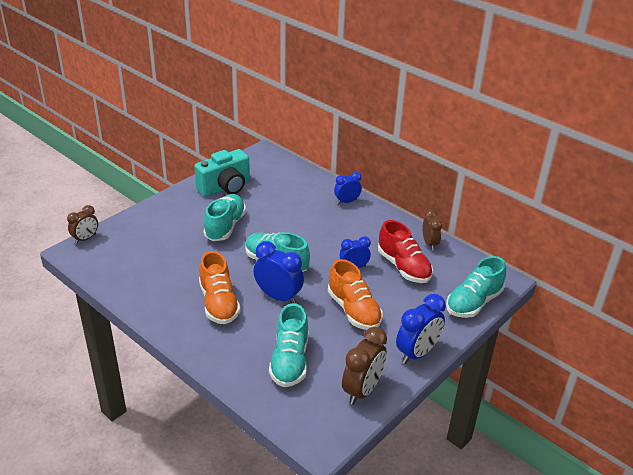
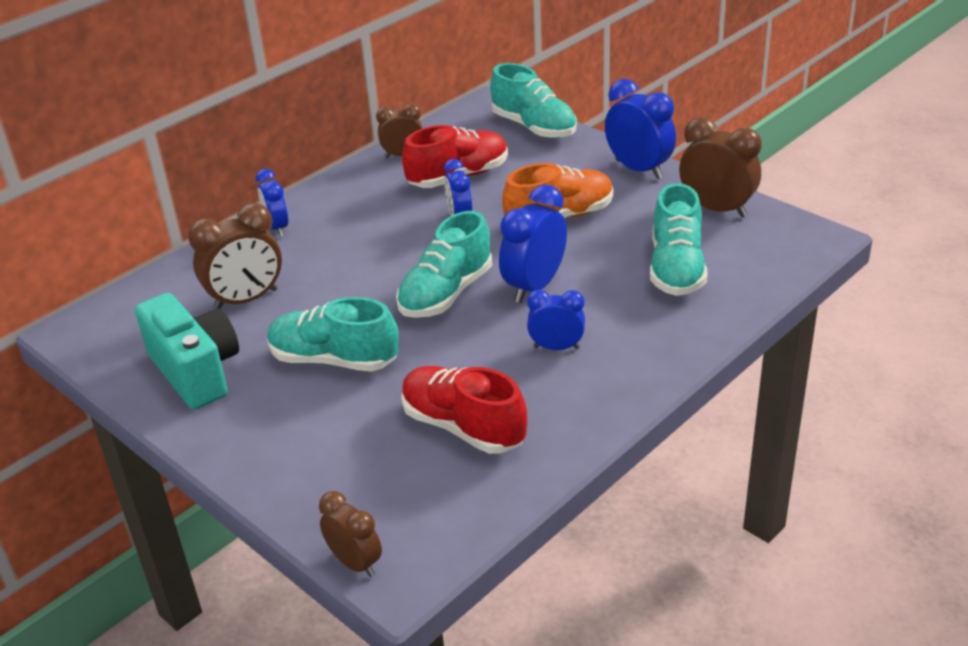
camera: 85 degrees left, 0 degrees up
orange shoe [199,251,241,324] -> blue clock [527,289,585,350]
turquoise shoe [269,303,308,387] -> turquoise shoe turned 90 degrees clockwise [650,183,707,296]
none -> brown clock [188,203,282,309]
none -> red shoe [401,366,527,454]

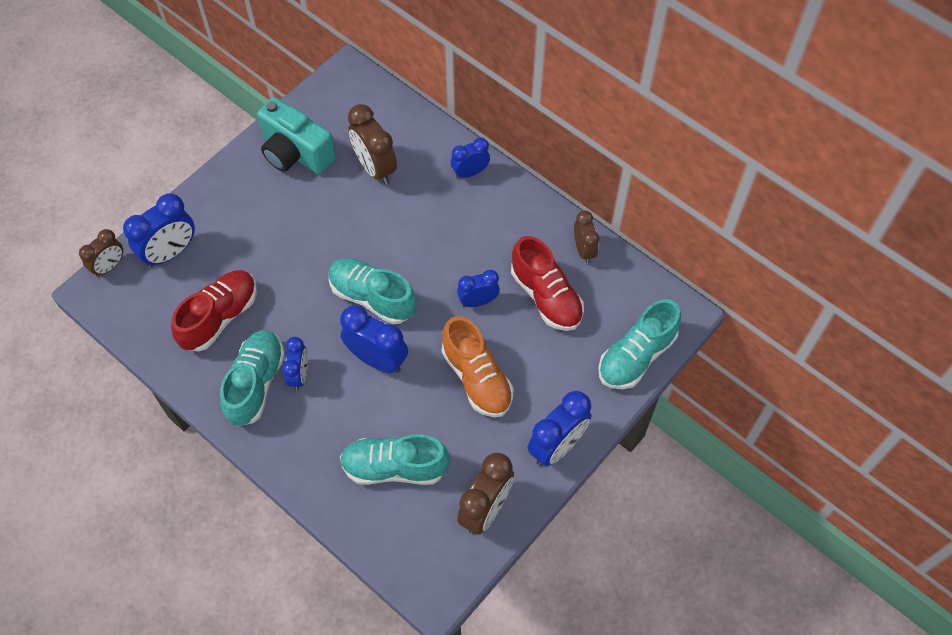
camera: 85 degrees right, 25 degrees up
turquoise camera [135,293,239,410] -> turquoise camera turned 75 degrees clockwise [257,97,336,174]
turquoise shoe [267,297,399,372] -> turquoise shoe moved to [220,330,285,426]
none -> blue clock [123,193,195,268]

